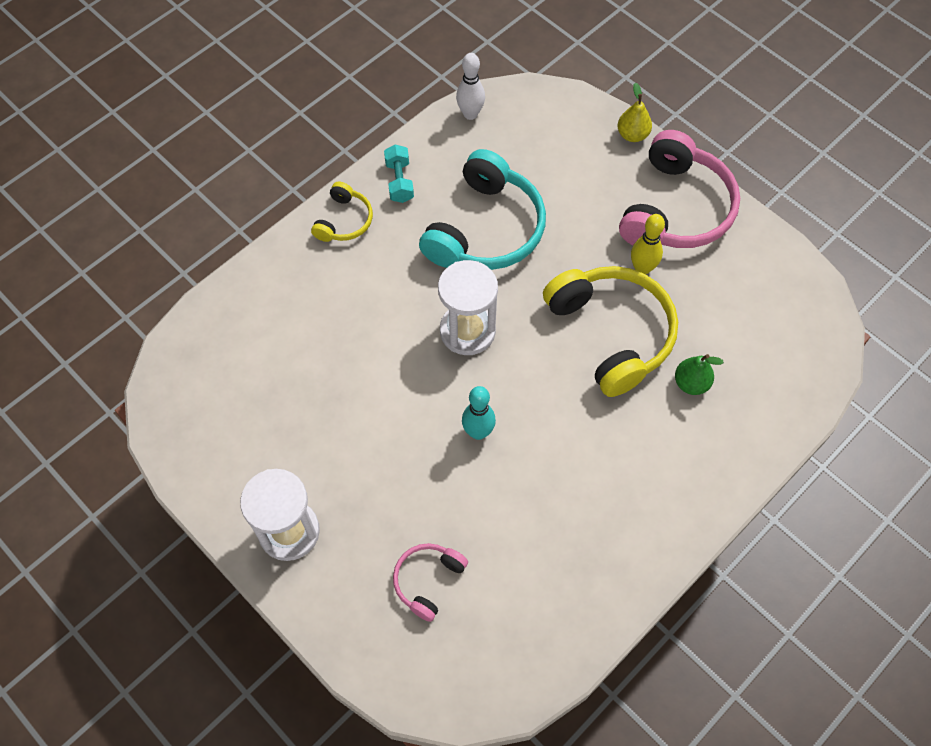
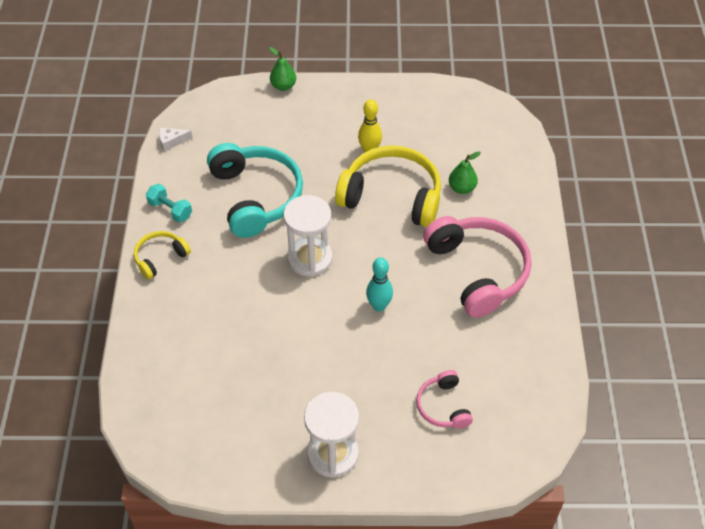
camera: 45 degrees left, 10 degrees down
yellow headphones [311,182,373,242] -> yellow headphones turned 105 degrees counterclockwise [134,231,191,279]
white bowling pin [456,53,485,120] -> white cheese [159,128,193,151]
yellow pear [617,82,652,142] -> green pear [269,47,296,91]
pink headphones [619,130,740,248] -> pink headphones moved to [423,216,531,318]

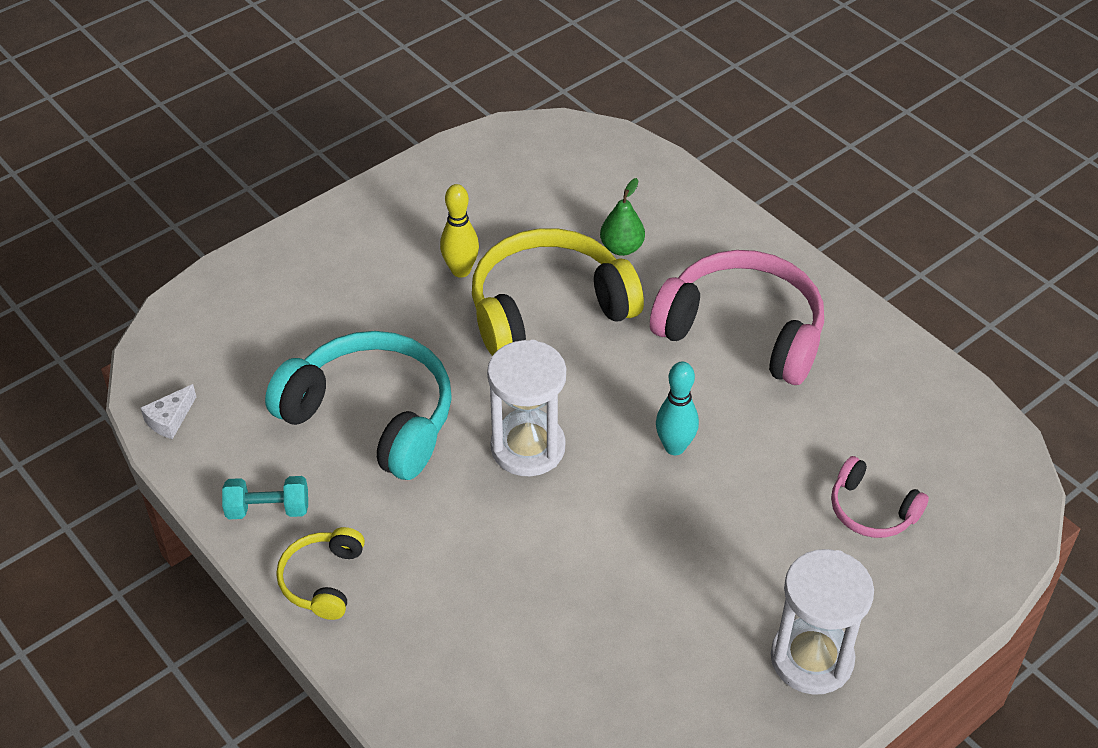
camera: 40 degrees left, 5 degrees down
green pear [269,47,296,91] -> none

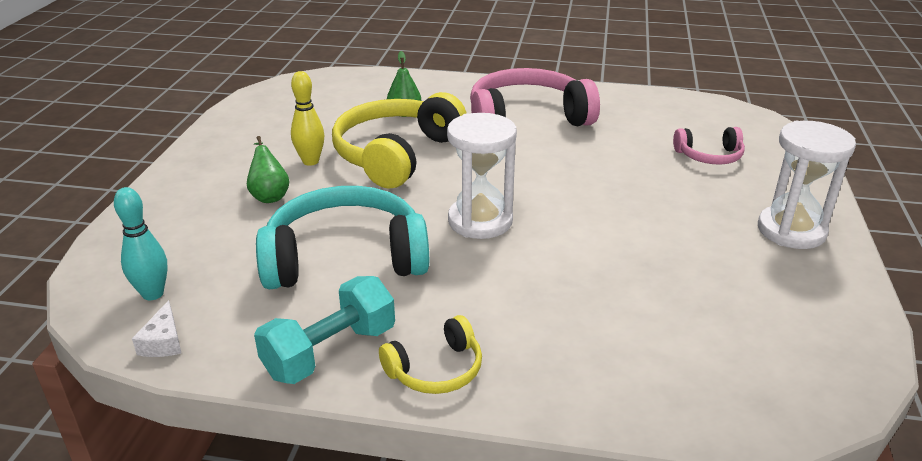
camera: 40 degrees left, 15 degrees down
turquoise dumbbell [222,476,308,519] -> turquoise dumbbell [254,276,395,384], size x1.55
yellow headphones [276,527,365,620] -> yellow headphones turned 90 degrees counterclockwise [379,315,482,394]
turquoise bowling pin [656,362,699,455] -> turquoise bowling pin moved to [114,187,168,300]
none -> green pear [247,136,290,203]

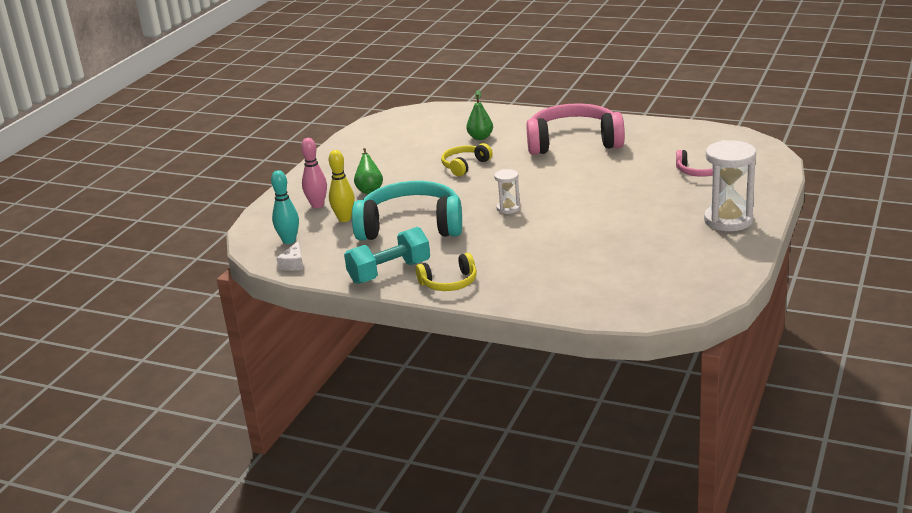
camera: 15 degrees right, 5 degrees down
yellow bowling pin [291,71,324,166] -> yellow bowling pin moved to [329,150,355,222]
yellow headphones [332,92,467,189] -> yellow headphones [441,143,493,176], size x0.50
white hourglass [447,113,517,239] -> white hourglass [494,169,520,214], size x0.52
none -> pink bowling pin [301,138,327,208]

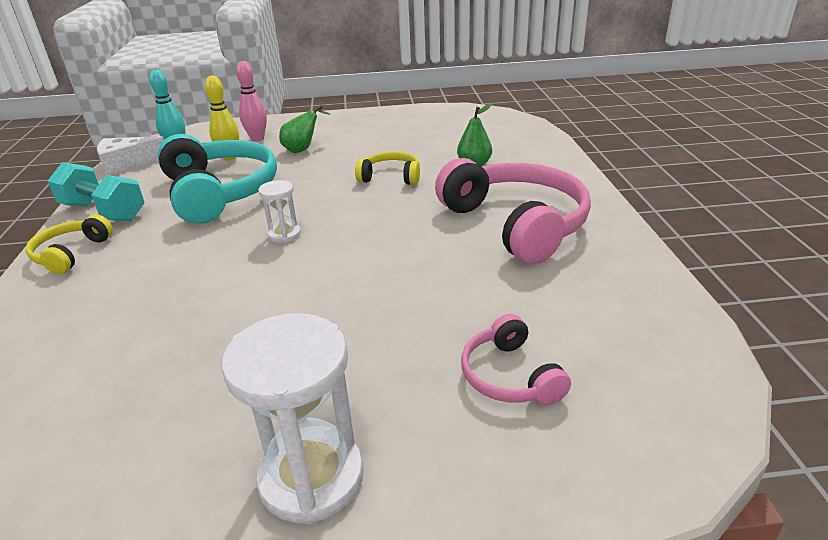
camera: 60 degrees right, 5 degrees up
white cheese [276,241,304,271] -> white cheese [97,136,164,175], size x1.62
yellow headphones [416,253,477,291] -> yellow headphones turned 60 degrees clockwise [26,214,113,274]

